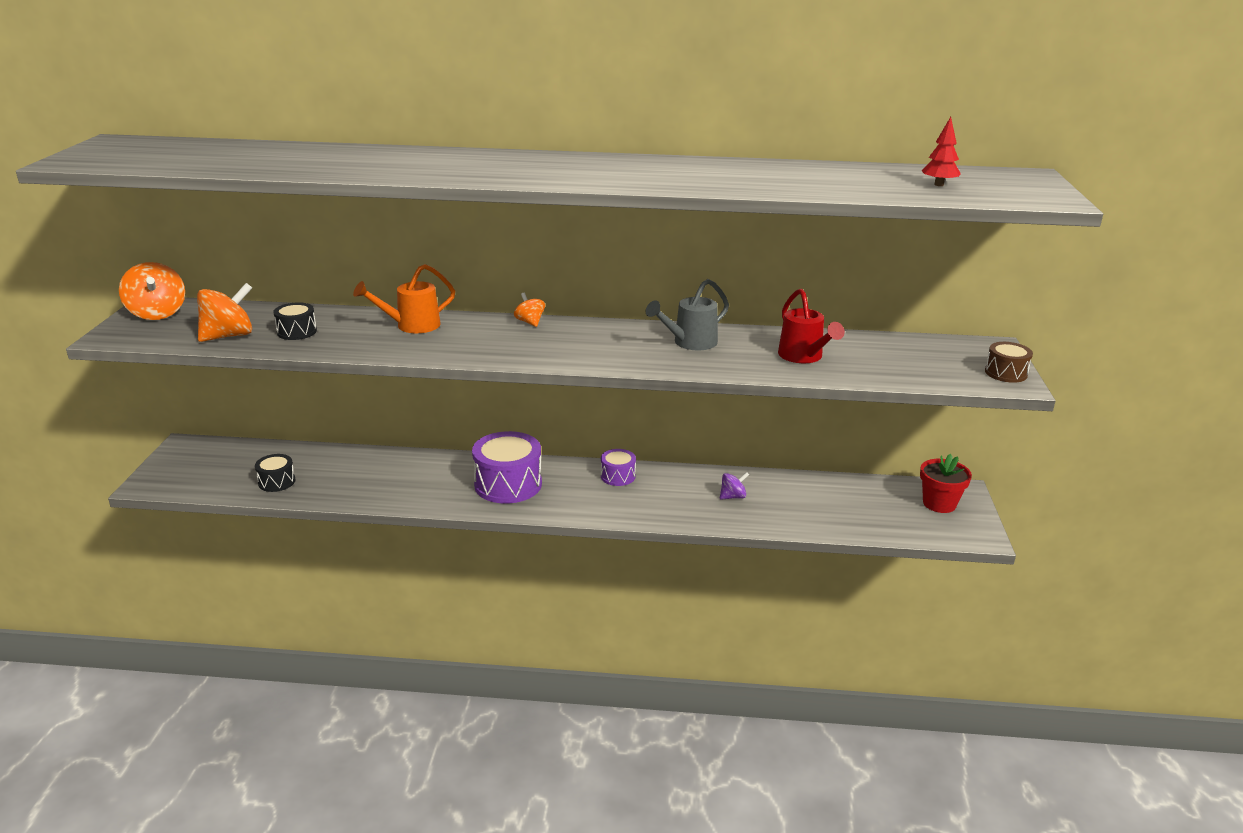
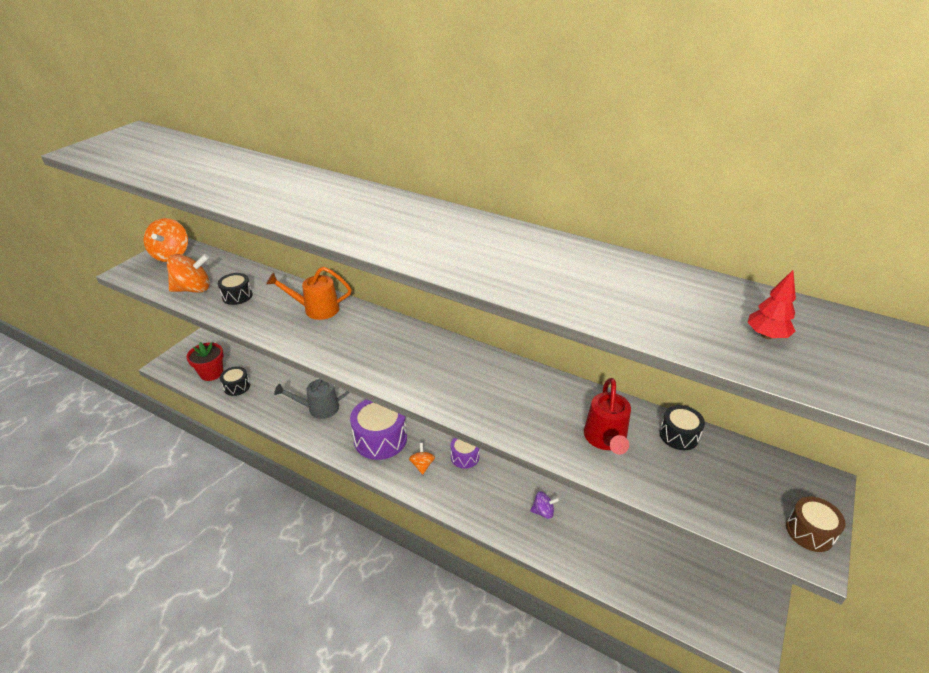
camera: 25 degrees right, 10 degrees up
orange spinning top [514,293,545,327] -> orange spinning top moved to [409,443,435,475]
grey watering can [646,279,729,350] -> grey watering can moved to [274,379,349,419]
red flower pot [920,454,972,513] -> red flower pot moved to [186,342,223,381]
none -> black drum [659,405,705,450]

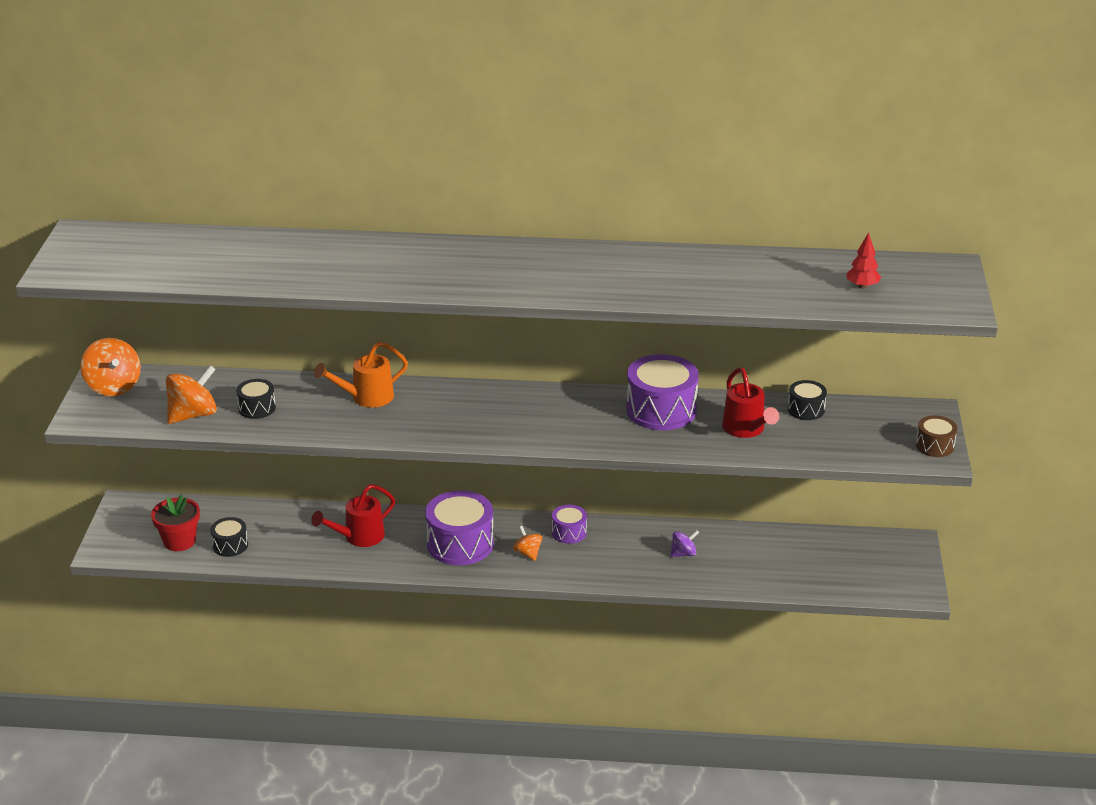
camera: 25 degrees left, 5 degrees down
grey watering can [274,379,349,419] -> red watering can [311,484,395,547]
none -> purple drum [626,354,699,430]

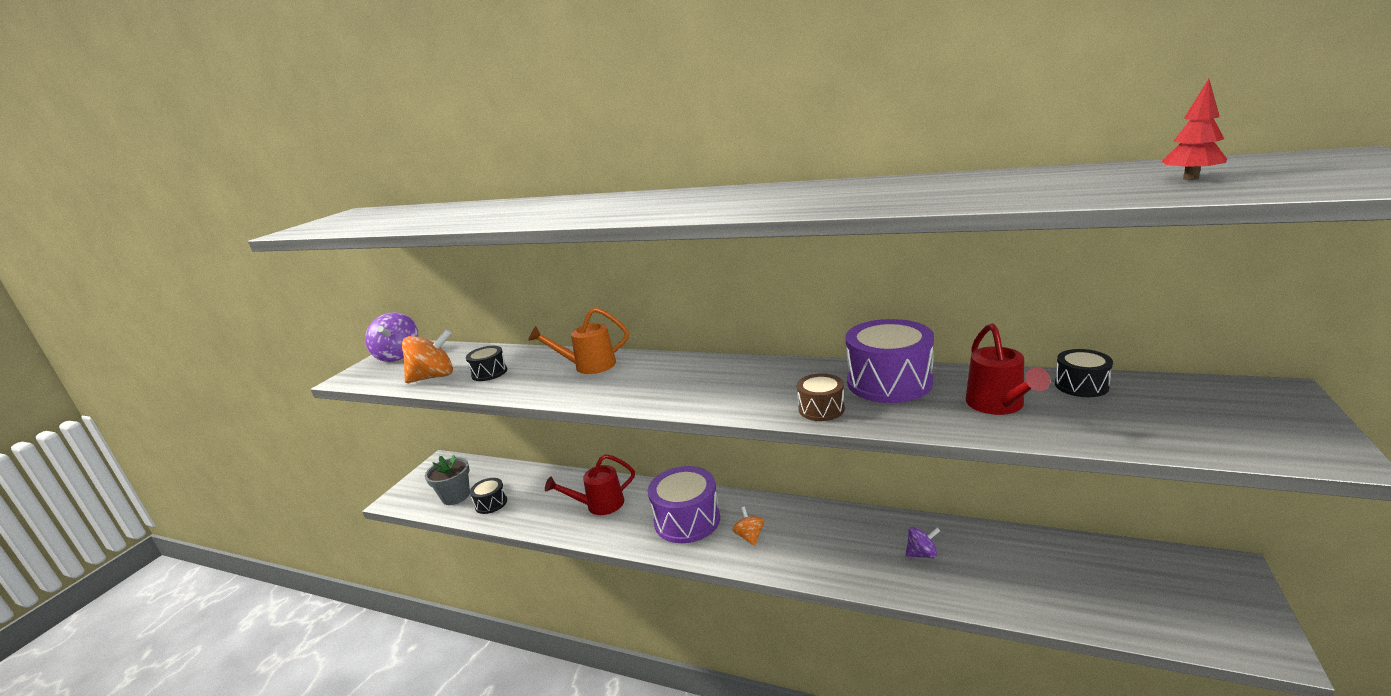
camera: 20 degrees right, 10 degrees down
orange spinning top [80,338,141,396] -> purple spinning top [365,312,418,362]
red flower pot [151,494,200,551] -> grey flower pot [425,454,470,505]
purple drum [552,505,587,544] -> none
brown drum [916,415,957,457] -> brown drum moved to [797,373,845,421]

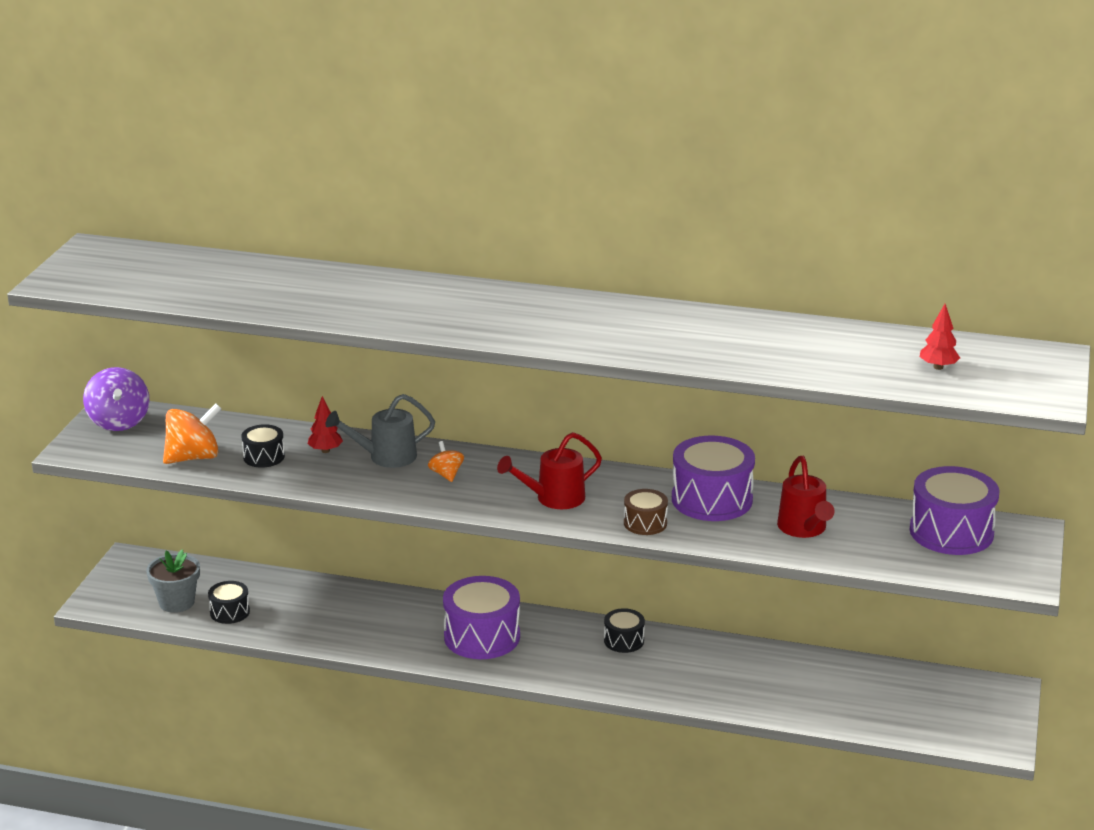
camera: 10 degrees left, 5 degrees up
orange watering can [528,307,629,374] -> grey watering can [325,394,435,468]
red watering can [545,454,635,515] -> red watering can moved to [497,432,602,509]
orange spinning top [732,507,764,546] -> orange spinning top moved to [428,441,464,482]
purple spinning top [906,527,940,558] -> none
black drum [1055,349,1113,397] -> black drum moved to [604,608,645,653]
none -> red tree [307,396,343,453]
none -> purple drum [909,466,999,555]

